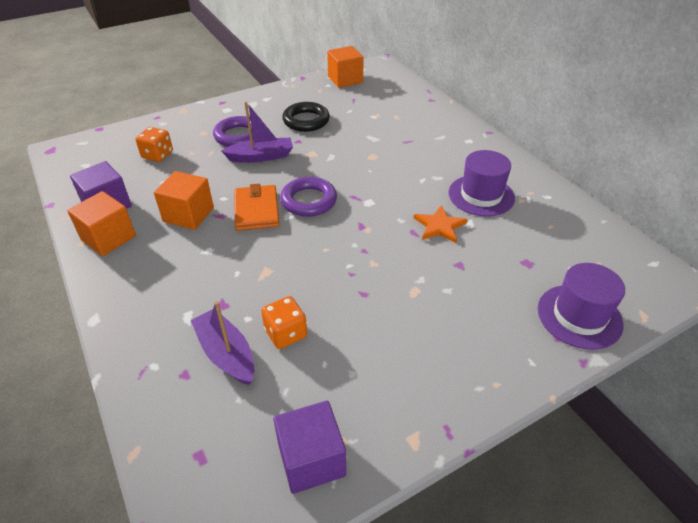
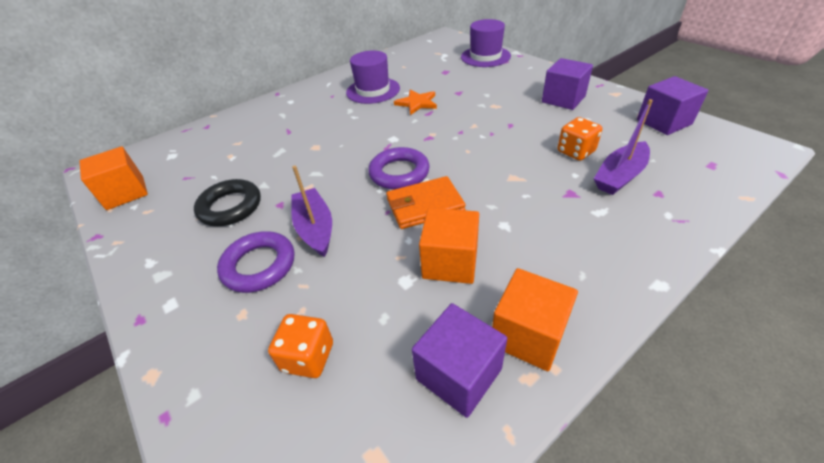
camera: 95 degrees left, 0 degrees up
none -> purple cube [542,58,593,110]

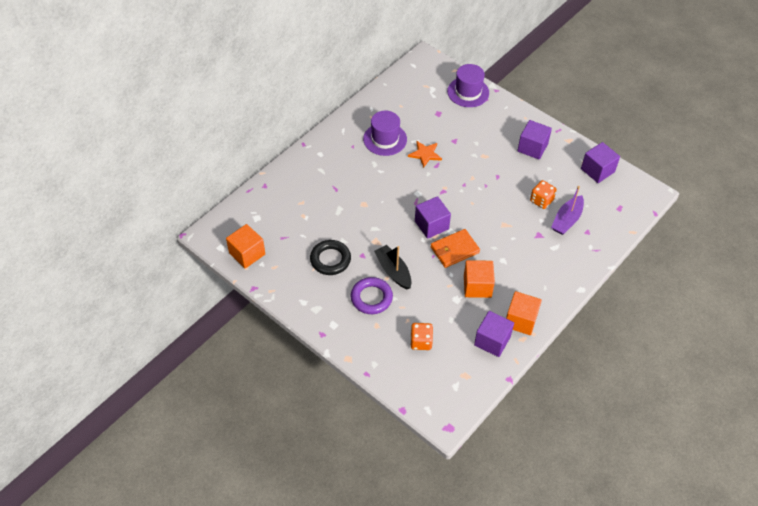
camera: 15 degrees left, 10 degrees up
purple boat [291,166,332,257] -> black boat [374,245,411,289]
purple ring [368,147,430,190] -> purple cube [415,196,451,239]

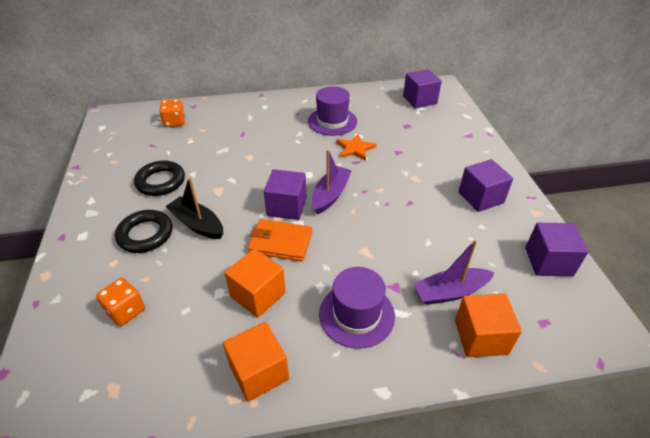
camera: 40 degrees right, 10 degrees down
orange cube [226,224,265,268] -> orange cube moved to [455,293,522,357]
purple ring [351,277,393,314] -> black ring [115,210,172,253]
black boat [374,245,411,289] -> black boat turned 60 degrees counterclockwise [165,177,223,239]
purple hat [447,64,489,107] -> purple hat moved to [319,267,395,349]
purple cube [474,311,514,357] -> purple cube moved to [403,69,442,109]
orange dice [530,180,557,209] -> orange dice moved to [159,99,185,127]
none -> purple boat [312,150,352,215]

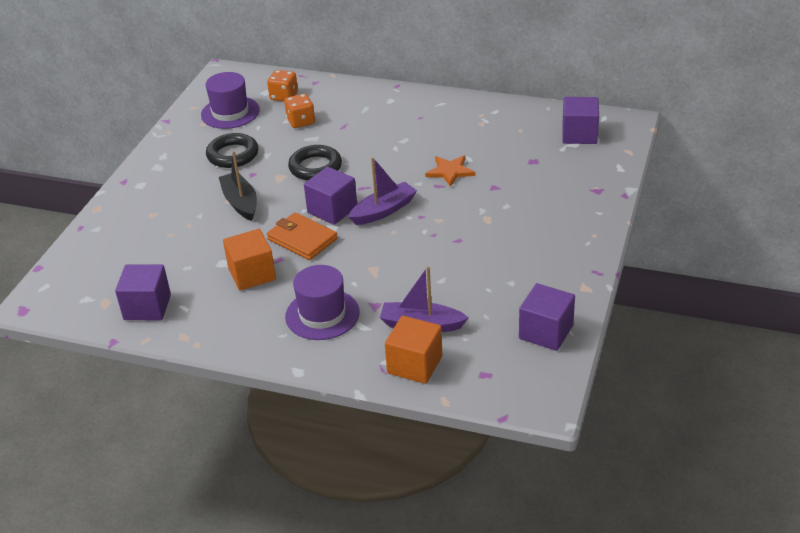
camera: 30 degrees right, 5 degrees down
orange dice [96,278,145,326] -> orange dice moved to [284,94,315,128]
black ring [115,210,172,253] -> black ring moved to [288,145,342,181]
orange cube [223,322,289,402] -> none
purple hat [308,86,357,136] -> purple hat moved to [201,72,260,129]
purple cube [458,159,513,212] -> purple cube moved to [115,265,171,320]

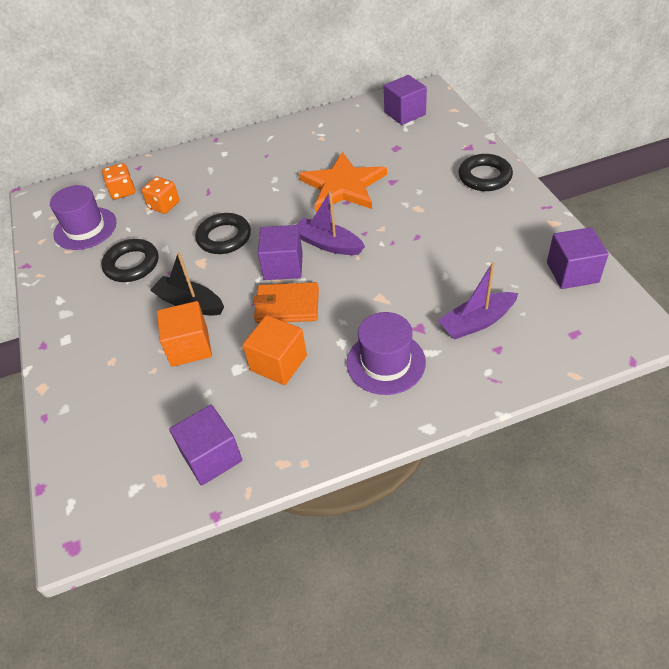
camera: 35 degrees left, 10 degrees up
purple boat [349,157,417,225] -> purple boat turned 75 degrees counterclockwise [297,191,365,255]
orange cube [385,316,442,384] -> orange cube moved to [157,301,212,367]
orange star [425,156,475,187] -> orange star [299,152,387,212], size x1.88
none -> black ring [458,154,513,191]

